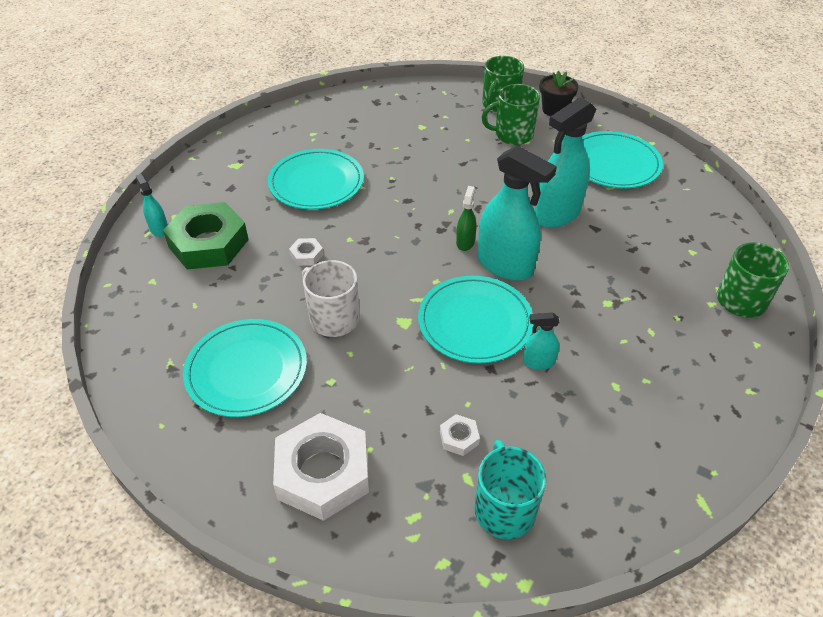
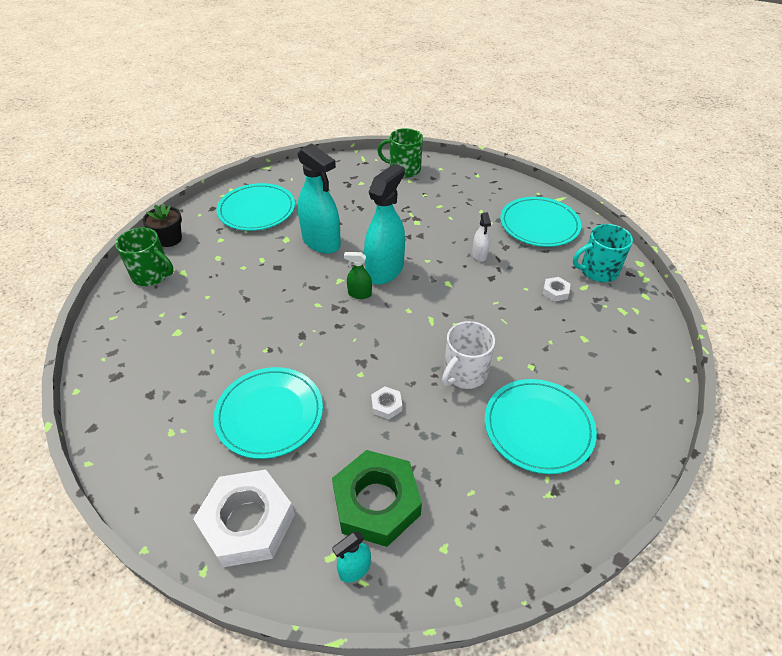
camera: 95 degrees left, 0 degrees up
white nut [273,413,369,521] -> white nut moved to [193,470,295,567]
turquoise plate [418,276,534,364] -> turquoise plate moved to [500,197,582,247]
green mug [482,84,540,145] -> none
turquoise spray bottle [523,312,559,370] -> white spray bottle [472,212,491,262]

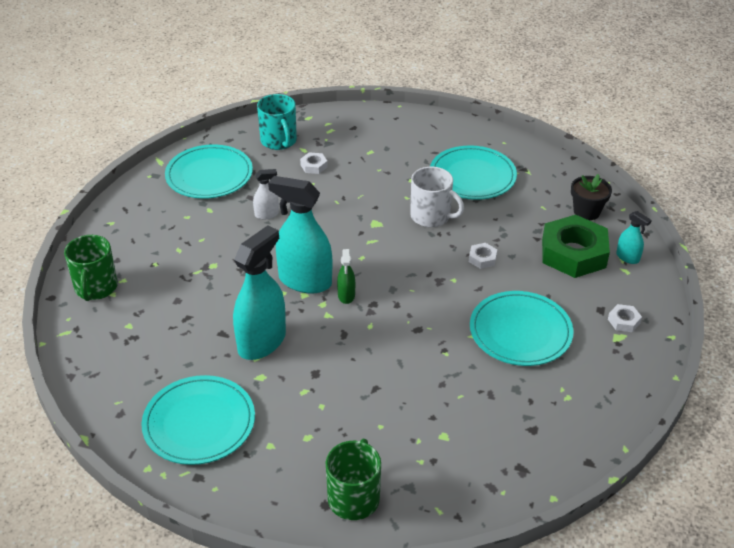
camera: 100 degrees left, 5 degrees down
black flower pot [143,203,182,247] -> black flower pot moved to [571,174,612,220]
white nut [193,470,295,567] -> white nut [608,304,642,332], size x0.42

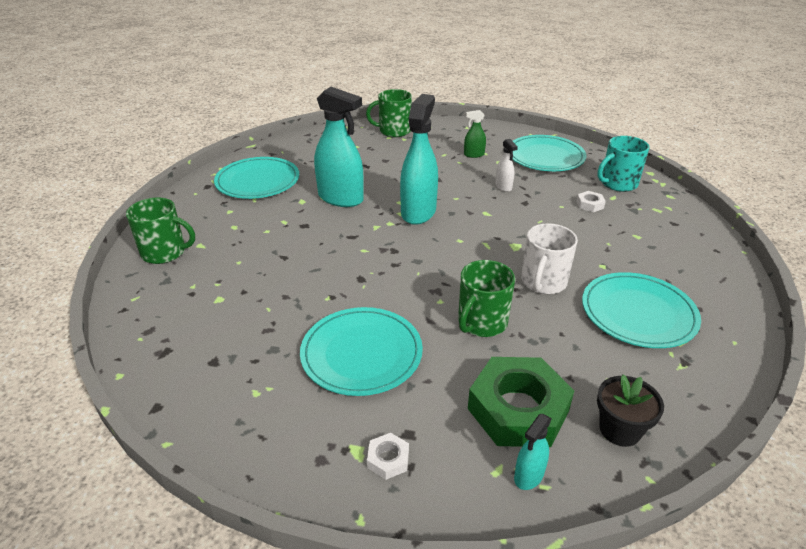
camera: 85 degrees right, 5 degrees down
green spray bottle [337,249,355,304] -> green spray bottle moved to [464,110,486,158]
white nut [469,243,497,269] -> green mug [458,260,515,337]

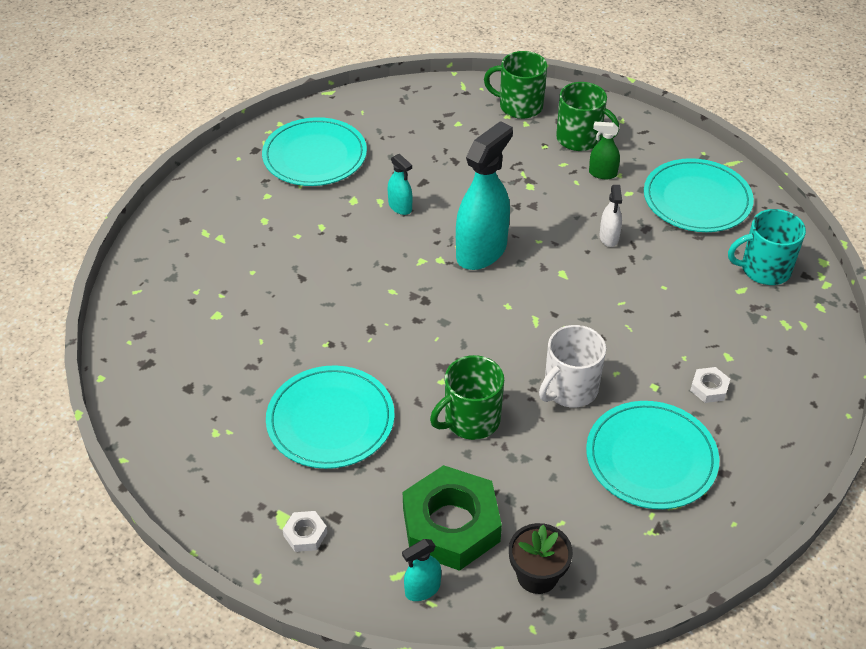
camera: 20 degrees right, 10 degrees up
green mug [126,198,195,264] -> green mug moved to [556,82,619,151]
turquoise spray bottle [314,87,364,207] -> turquoise spray bottle [388,154,412,215], size x0.47
white nut [577,191,606,212] -> white nut moved to [690,367,730,403]

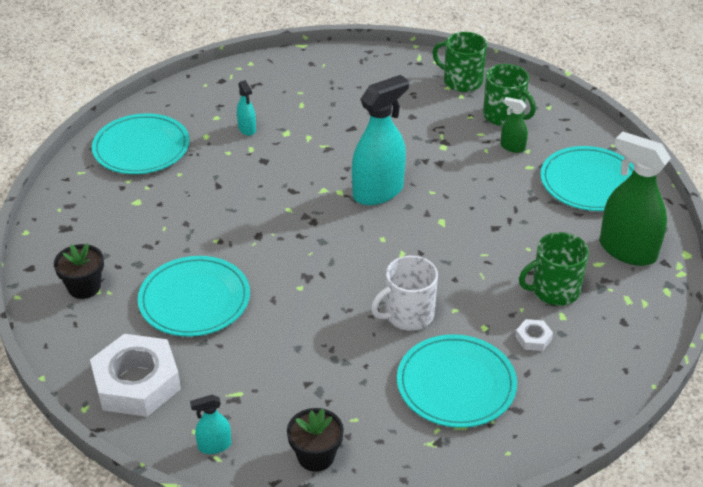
camera: 15 degrees right, 5 degrees down
turquoise plate [262,117,367,186] -> turquoise plate moved to [92,113,190,174]
white nut [282,511,327,552] -> white nut [90,334,181,417], size x2.40
turquoise spray bottle [388,154,412,215] -> turquoise spray bottle moved to [237,80,256,136]
green nut [403,465,502,571] -> none
green mug [430,355,504,440] -> green mug moved to [519,232,589,306]
white spray bottle [599,185,622,247] -> none
turquoise mug [728,209,806,285] -> green spray bottle [600,132,671,266]
none -> black flower pot [54,243,104,299]

